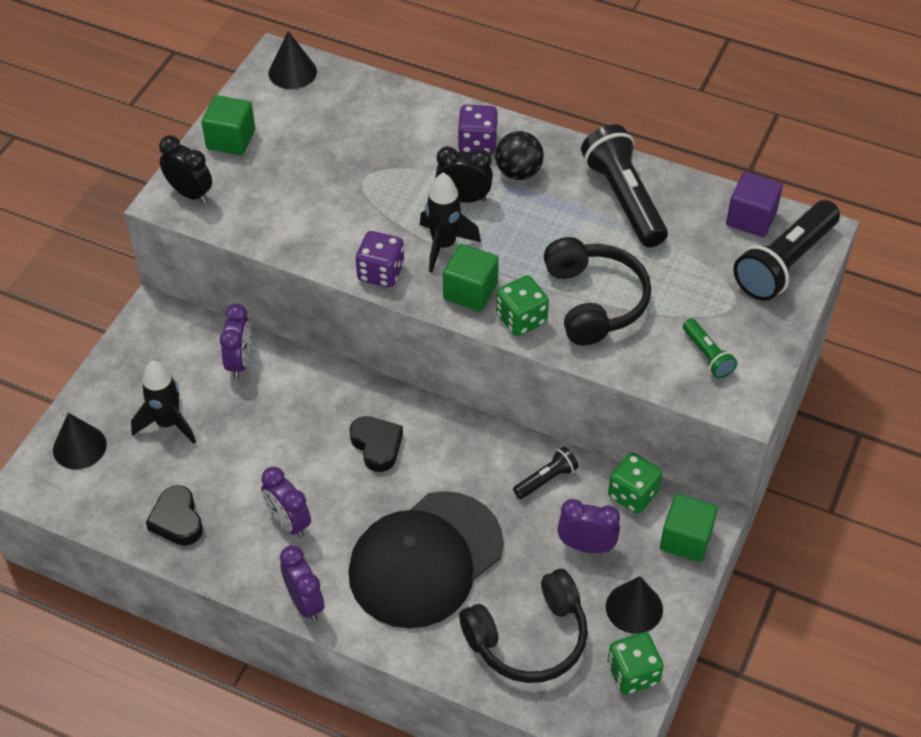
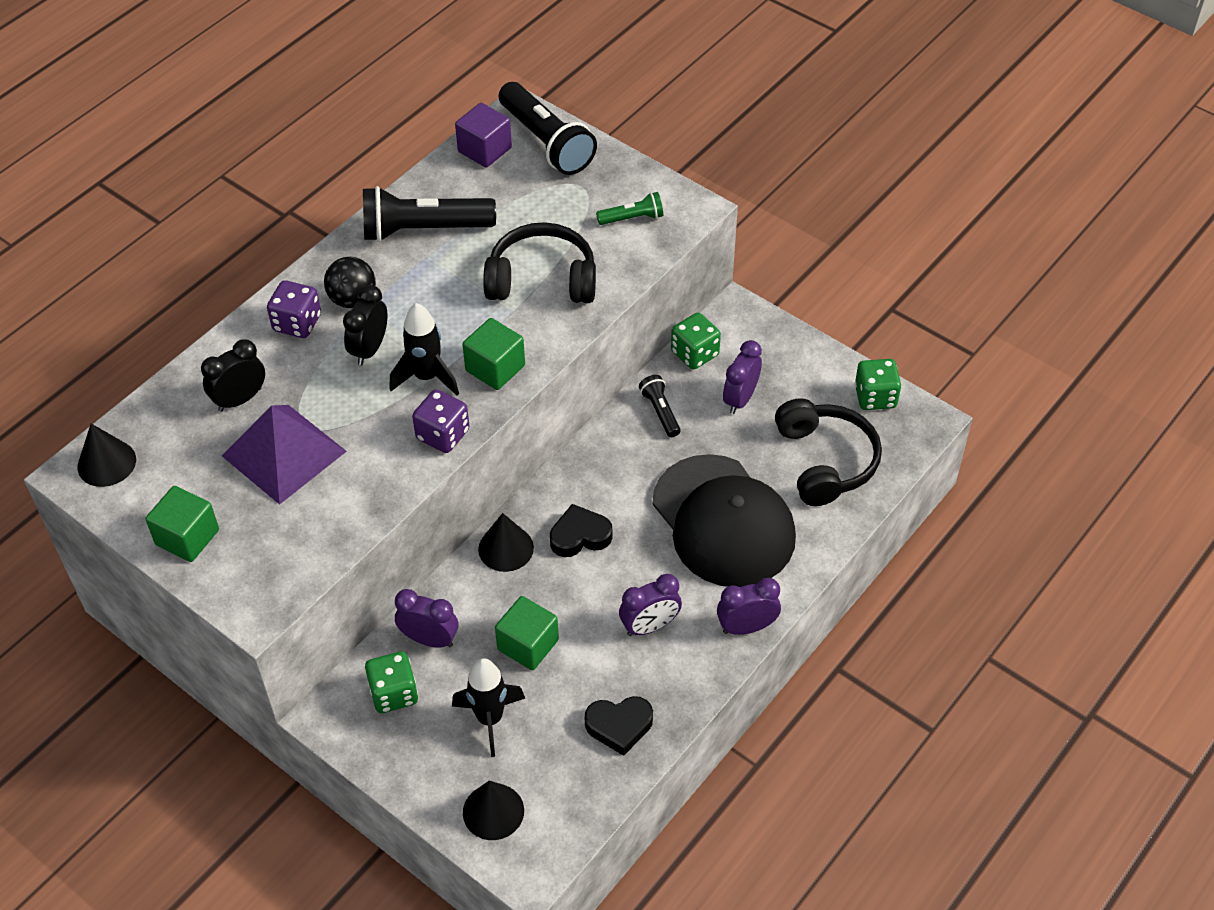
camera: 75 degrees left, 0 degrees up
black clock [159,136,212,203] -> black clock moved to [201,339,265,412]
green dice [496,275,549,336] -> green dice moved to [365,651,418,713]
black cone [606,576,663,634] -> black cone moved to [478,513,534,572]
green cube [660,494,718,562] -> green cube moved to [495,596,559,670]
none -> purple pyramid [222,405,347,505]

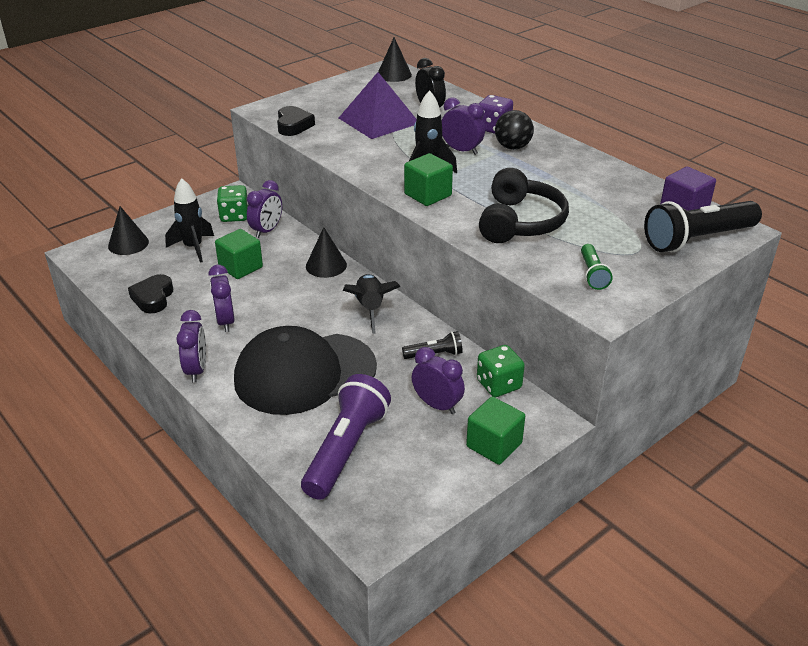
camera: 100 degrees right, 15 degrees down
green cube [145,486,219,562] -> green cube moved to [466,397,525,465]
black clock [343,285,388,365] -> purple clock [442,97,485,155]
black flashlight [363,186,496,242] -> none
purple dice [412,389,470,453] -> none
black heart [550,504,613,557] -> black heart moved to [277,106,315,136]
black headphones [775,398,882,506] -> purple flashlight [301,374,391,500]
green dice [855,359,901,410] -> none
none -> black rocket [343,274,401,334]

